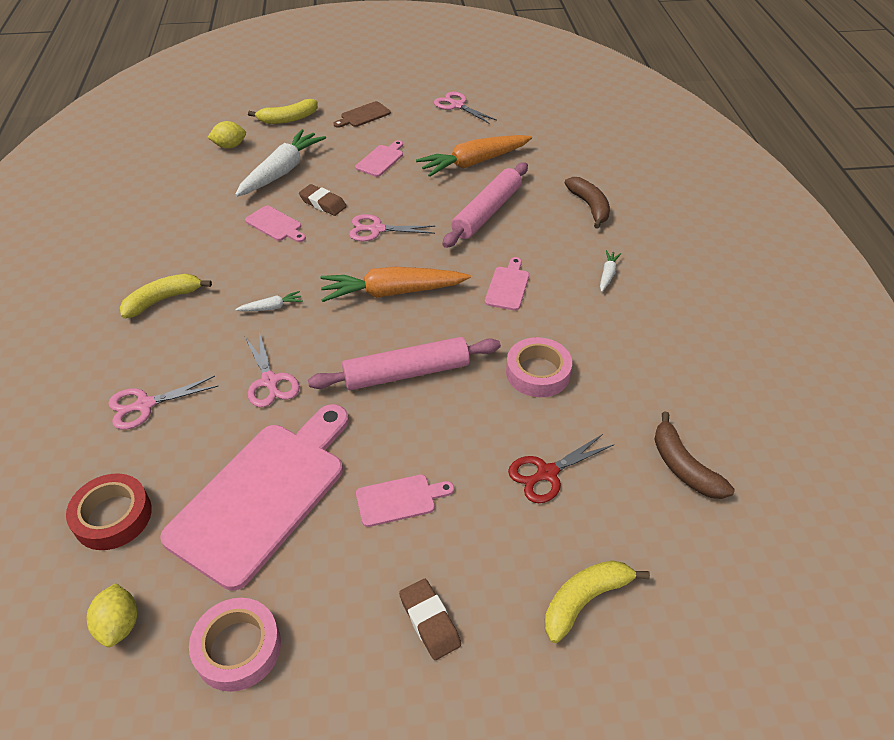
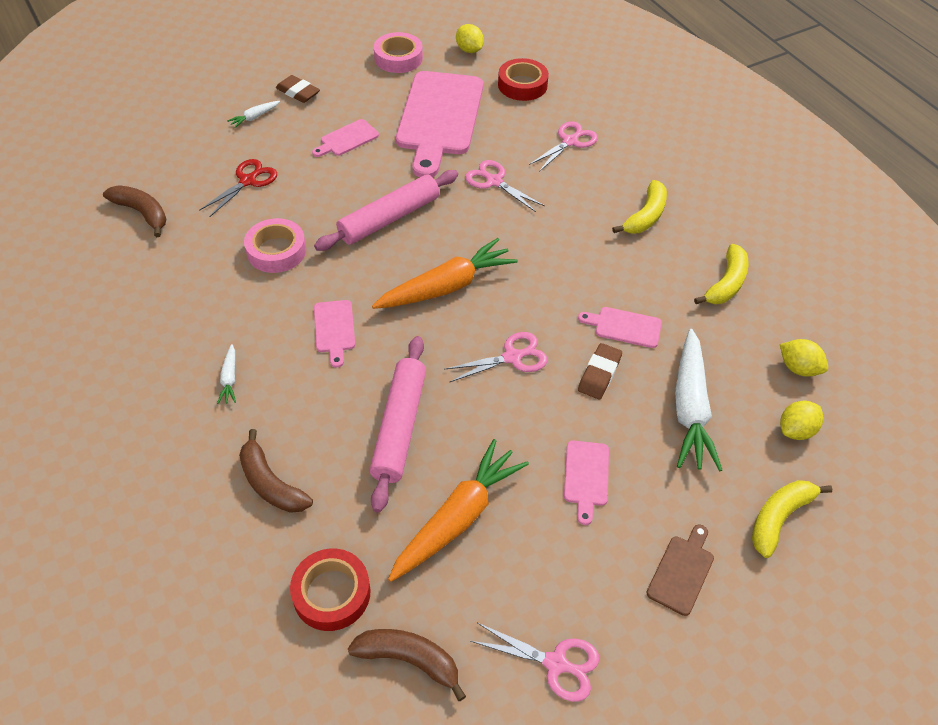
camera: 155 degrees right, 5 degrees up
white carrot [235,291,303,311] -> white carrot moved to [227,101,280,128]
brown eraser [299,184,347,216] -> brown eraser turned 75 degrees counterclockwise [578,343,622,400]
yellow banana [545,560,650,643] -> yellow banana moved to [694,244,748,304]
none -> red tape [290,549,371,631]
none -> brown banana [348,629,466,701]
none -> yellow lemon [780,339,828,377]

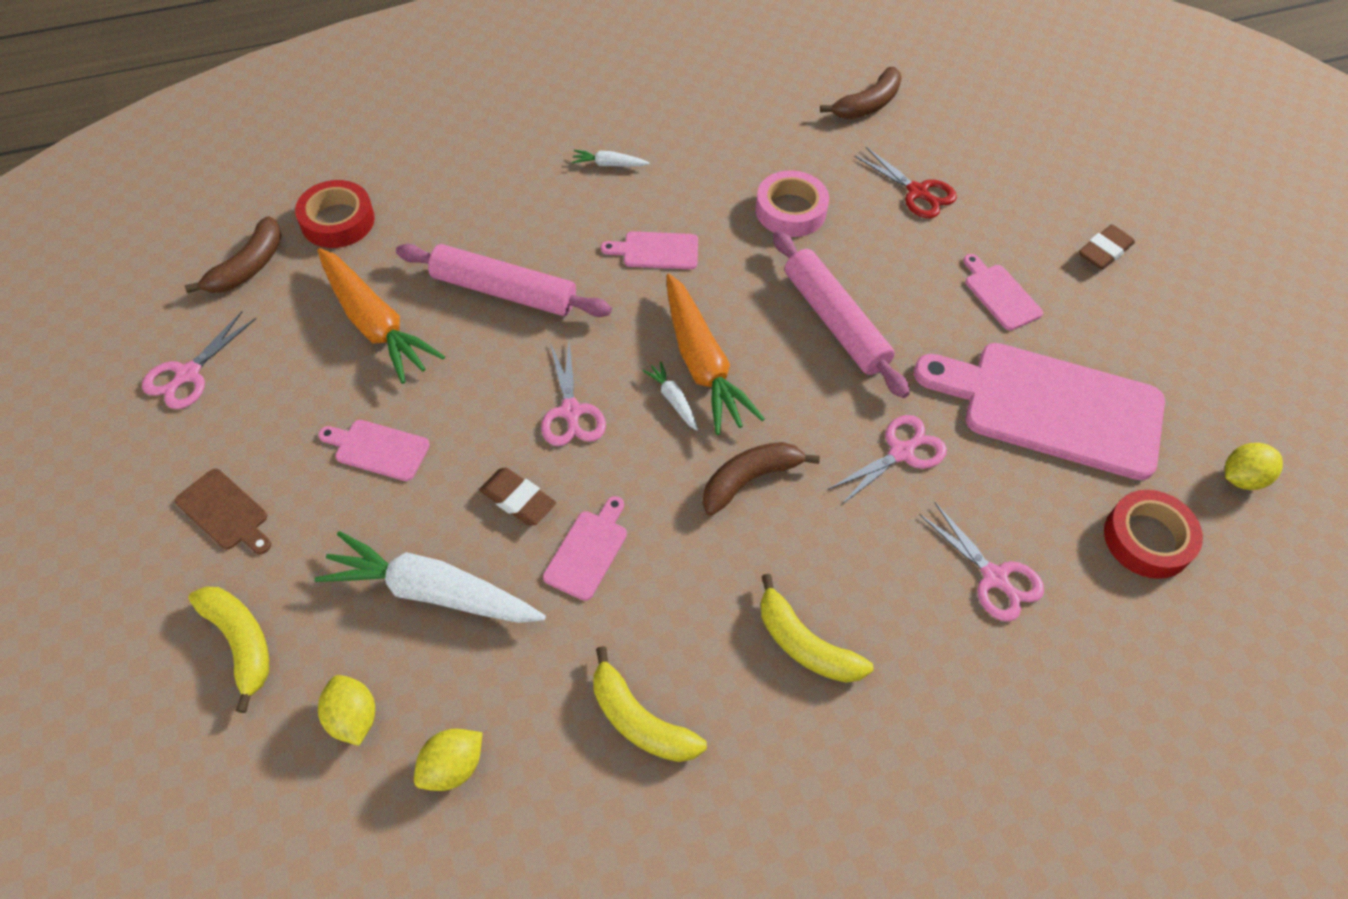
camera: 100 degrees right, 5 degrees up
white carrot [227,101,280,128] -> white carrot moved to [642,361,698,431]
brown banana [239,429,313,513] -> brown banana moved to [702,442,820,516]
pink tape [374,32,423,73] -> none

